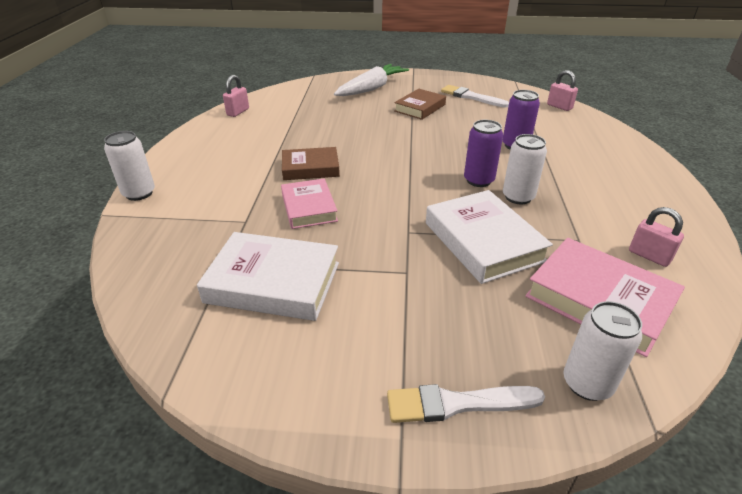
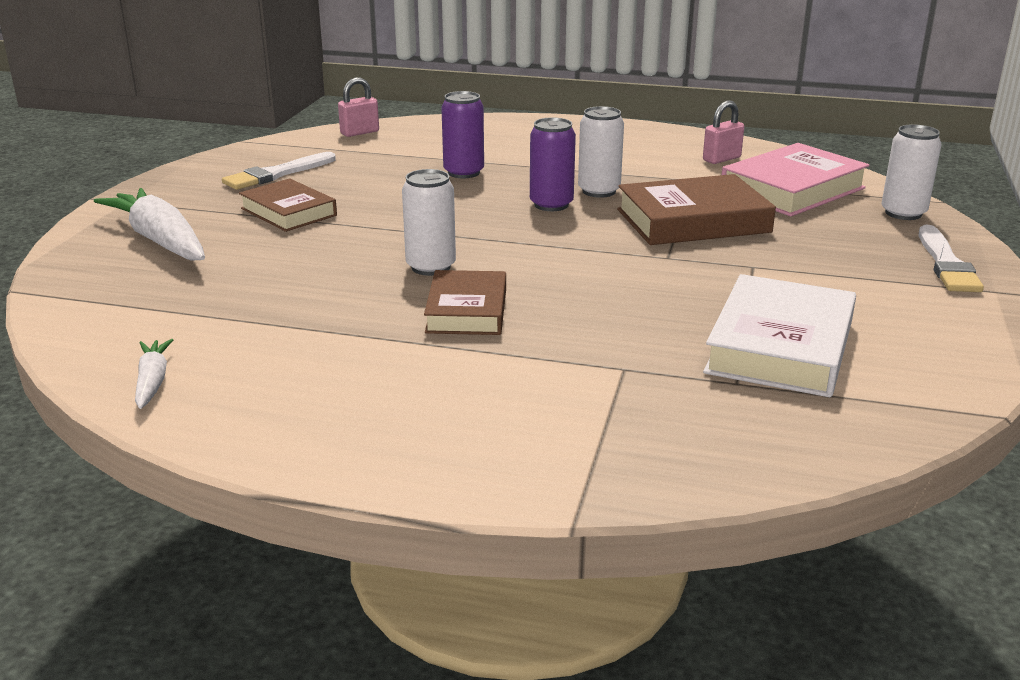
camera: 80 degrees left, 10 degrees down
white can [104,131,155,201] -> white can moved to [402,169,456,276]
pink padlock [223,75,249,117] -> white carrot [135,339,173,409]
pink book [281,178,338,229] -> none
white book [426,190,553,284] -> brown book [617,174,776,245]

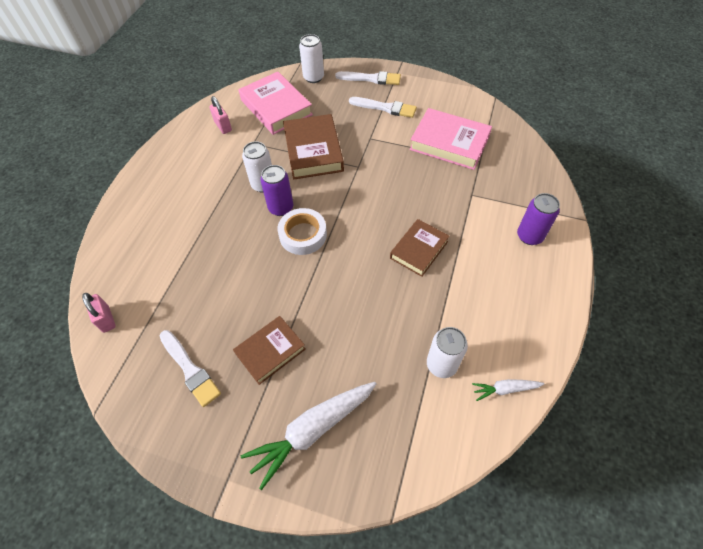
camera: 85 degrees left, 30 degrees up
white can [402,169,456,276] -> white can moved to [427,327,468,378]
brown book [424,270,506,335] -> brown book turned 60 degrees counterclockwise [390,219,450,277]
purple can [441,91,484,178] -> purple can moved to [517,193,560,245]
white book [703,274,856,397] -> pink book [409,108,492,170]
none -> white tape [277,208,327,255]
none -> white brush [349,97,417,118]

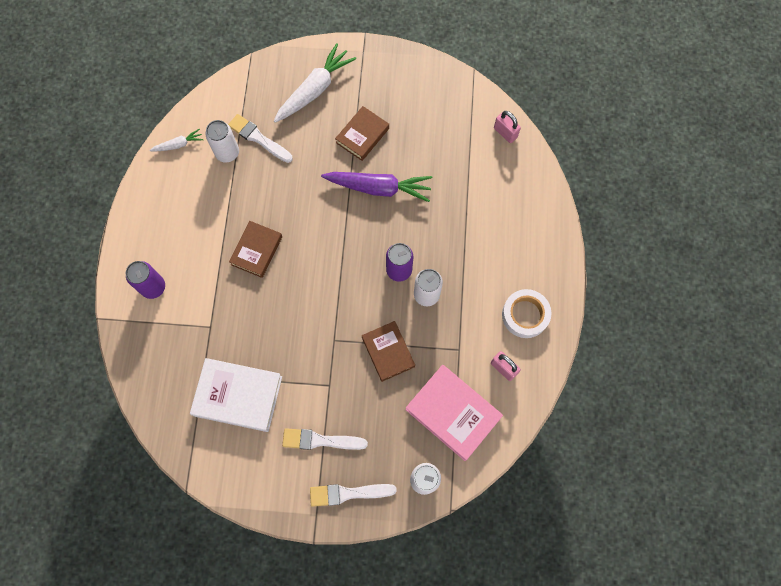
camera: 165 degrees right, 15 degrees up
white brush [160,330,221,407] -> white brush moved to [228,114,293,163]
white tape [277,208,327,255] -> white tape moved to [502,289,552,338]
brown book [283,114,344,180] -> brown book [362,321,415,382], size x0.65
pink book [409,108,492,170] -> white book [190,358,282,432]
none -> purple carrot [321,172,432,202]

